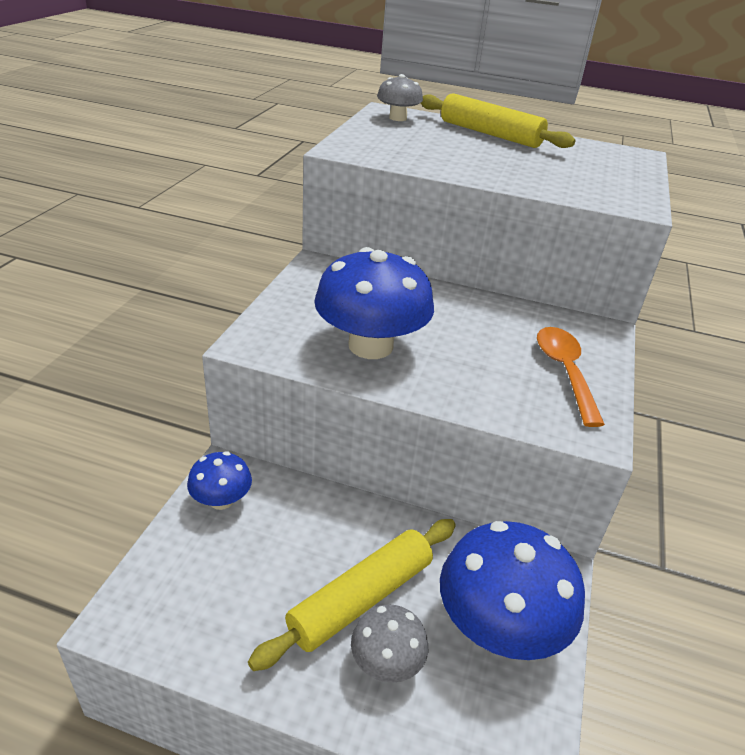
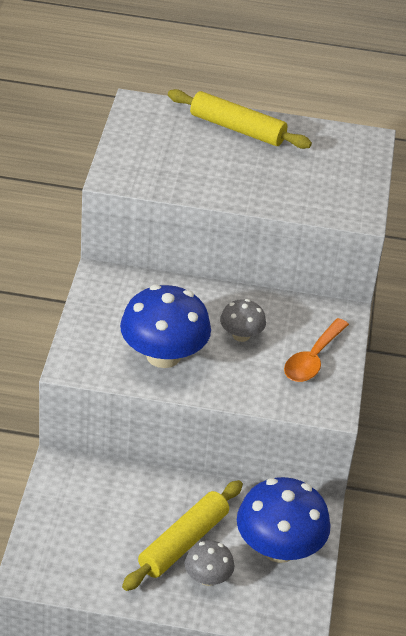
camera: 10 degrees left, 5 degrees up
blue mushroom [187,451,252,510] -> none
grey mushroom [377,74,423,121] -> grey mushroom moved to [220,299,266,342]
orange spoon [537,327,605,427] -> orange spoon turned 135 degrees counterclockwise [284,318,349,382]

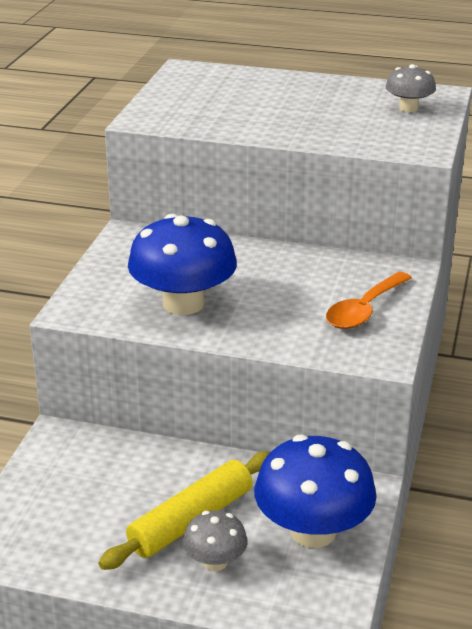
camera: 10 degrees right, 10 degrees down
yellow rolling pin [168,89,312,149] -> none
grey mushroom [220,299,266,342] -> grey mushroom moved to [385,64,436,112]

